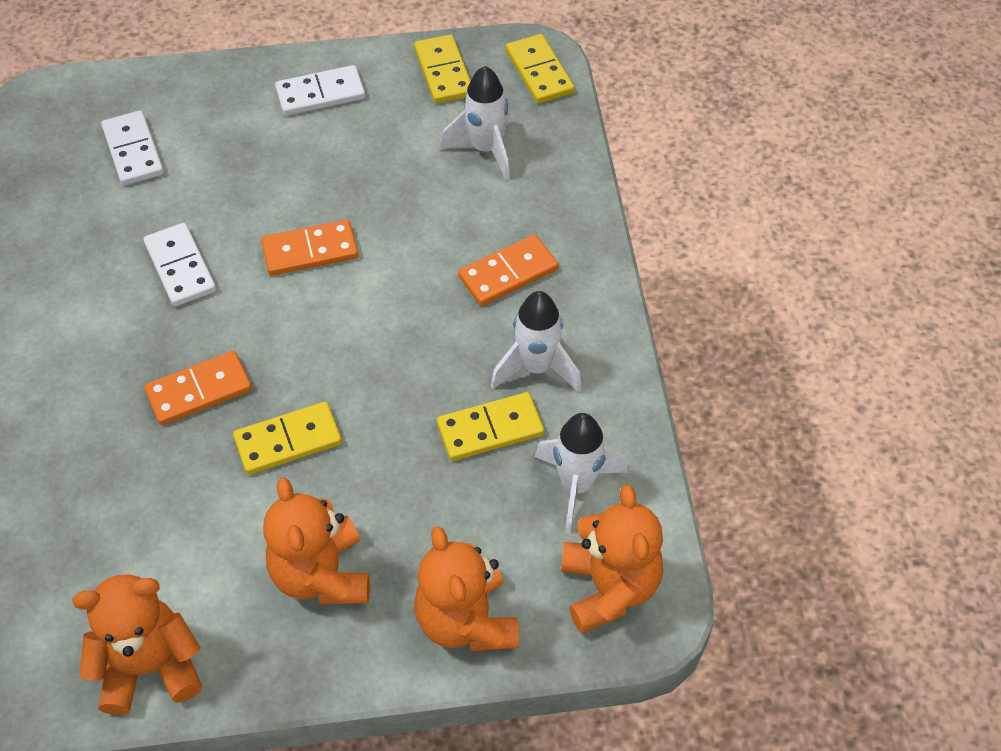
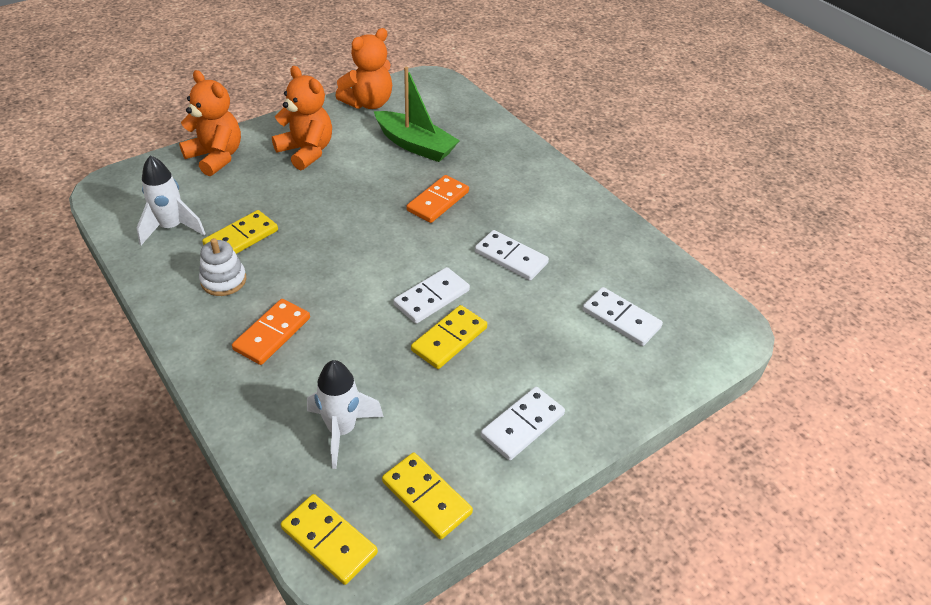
camera: 150 degrees right, 10 degrees down
yellow domino [233,402,342,475] -> yellow domino moved to [411,305,487,369]
orange domino [261,220,358,276] -> white domino [393,267,470,324]
white rocket [491,291,581,392] -> white stacking toy [199,238,246,296]
orange teddy bear [561,484,663,634] -> none
none -> green boat [374,67,460,162]

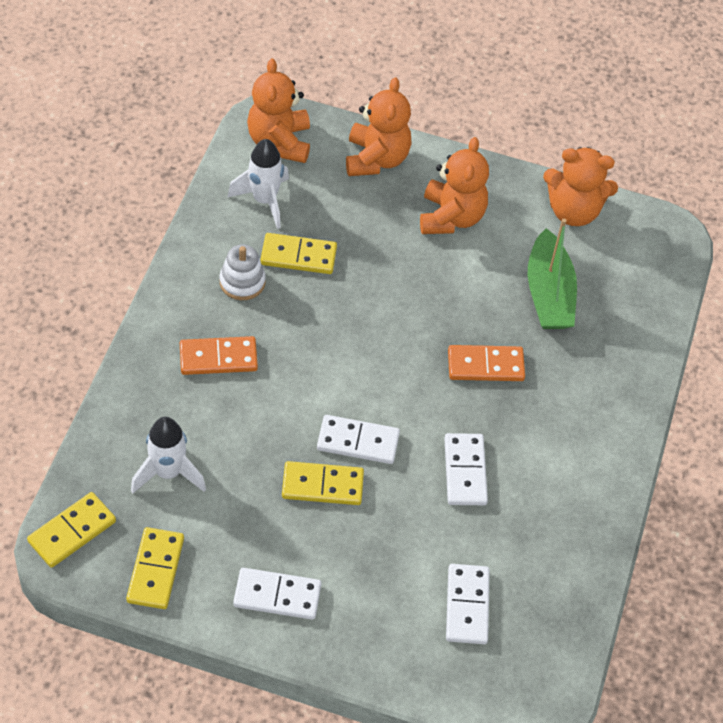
camera: 50 degrees right, 10 degrees up
yellow domino [281,494,378,585] -> yellow domino turned 45 degrees clockwise [27,492,116,568]
none -> orange teddy bear [247,59,310,163]

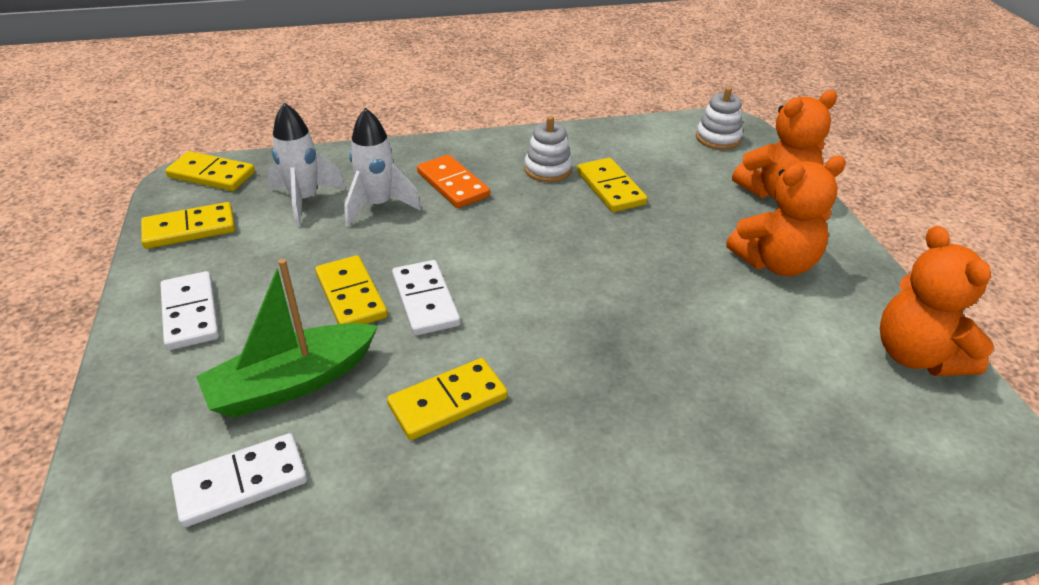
camera: 65 degrees right, 15 degrees down
white rocket [227,139,289,229] -> white rocket moved to [344,108,421,227]
orange teddy bear [247,59,310,163] -> white stacking toy [696,87,743,150]
white domino [444,433,488,505] -> yellow domino [387,358,508,440]
orange domino [448,345,525,381] -> none
green boat [528,219,577,329] -> green boat moved to [196,259,378,418]

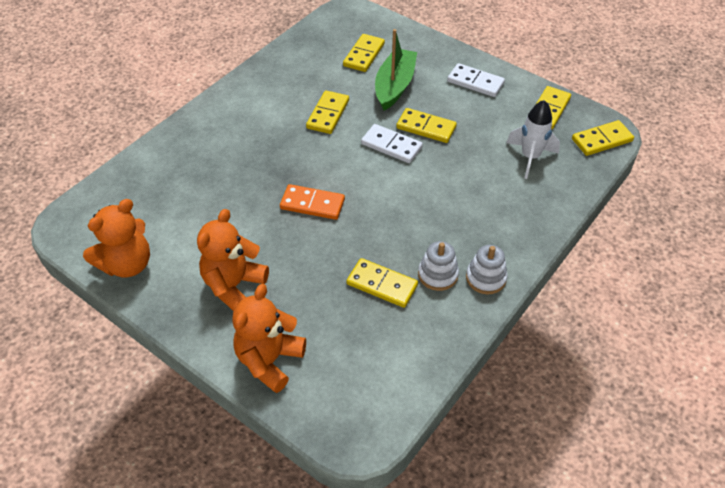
camera: 140 degrees right, 10 degrees up
white domino [171,433,307,527] -> yellow domino [343,34,385,72]
white rocket [344,108,421,227] -> none
orange domino [417,155,490,208] -> orange domino moved to [280,184,345,220]
white stacking toy [696,87,743,150] -> white stacking toy moved to [466,245,508,295]
orange teddy bear [880,226,994,376] -> orange teddy bear turned 105 degrees clockwise [83,199,150,277]

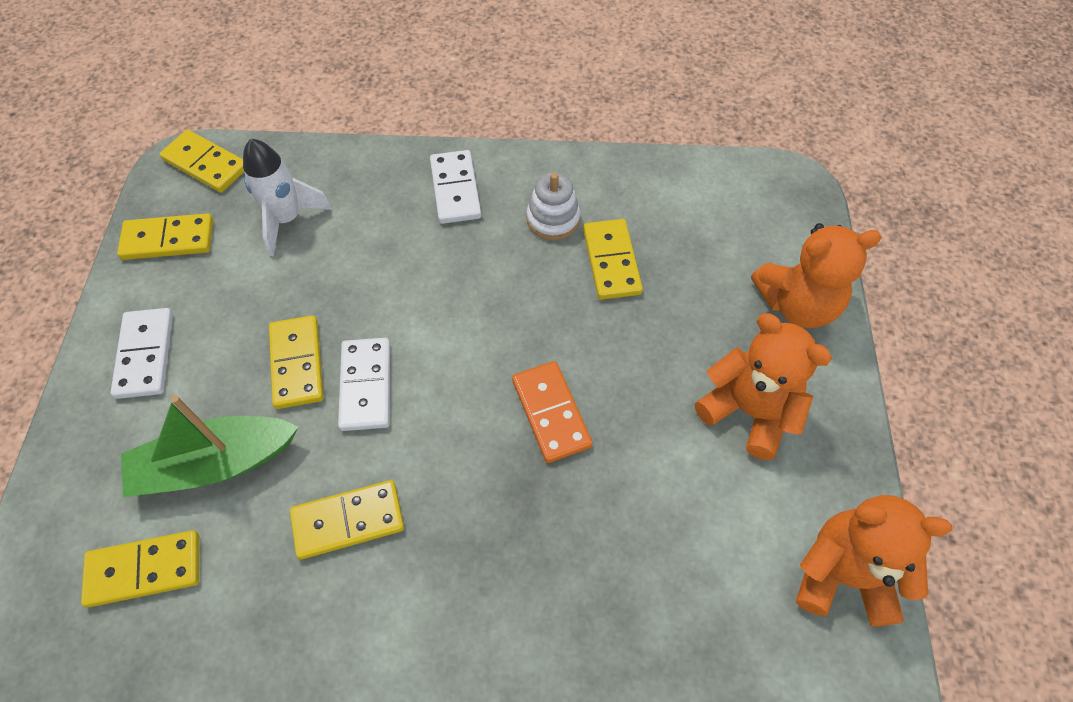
camera: 125 degrees left, 10 degrees up
orange teddy bear [197,209,269,311] -> orange teddy bear turned 135 degrees counterclockwise [695,314,832,460]
white stacking toy [466,245,508,295] -> none
none -> white domino [430,150,481,224]

